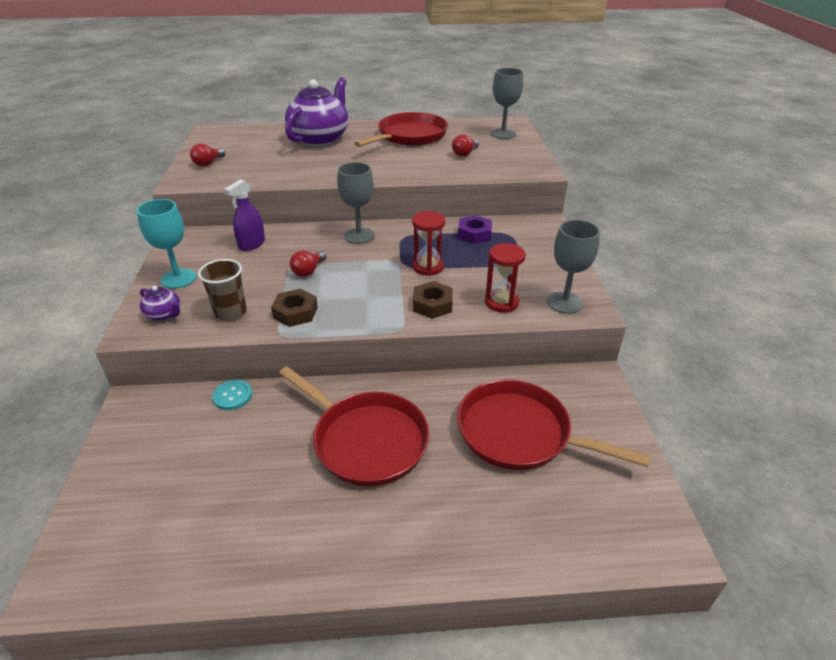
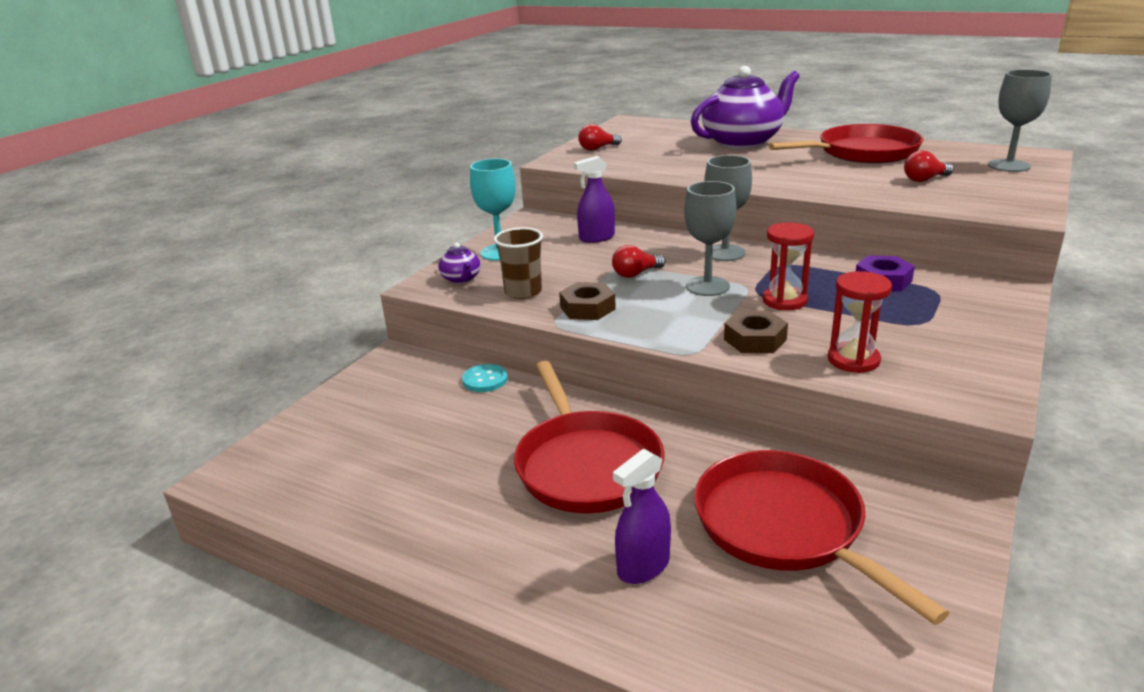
camera: 35 degrees right, 10 degrees down
grey goblet [547,220,600,314] -> grey goblet moved to [684,181,736,296]
none -> purple spray bottle [613,449,671,584]

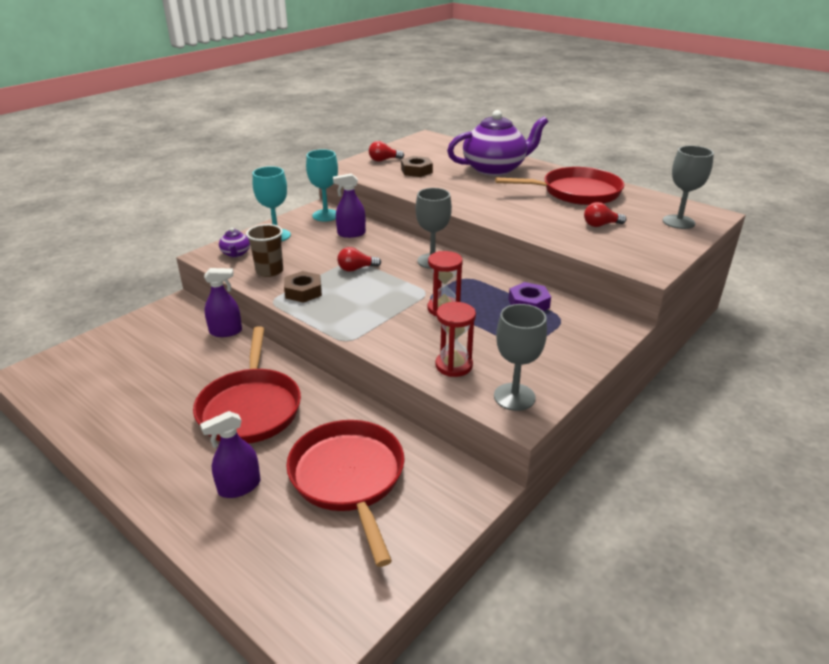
camera: 10 degrees right, 5 degrees up
turquoise button [462,364,508,392] -> purple spray bottle [204,268,242,337]
grey goblet [684,181,736,296] -> grey goblet moved to [494,304,547,411]
brown nut [724,311,788,353] -> brown nut moved to [401,156,433,177]
none -> turquoise goblet [306,149,338,221]

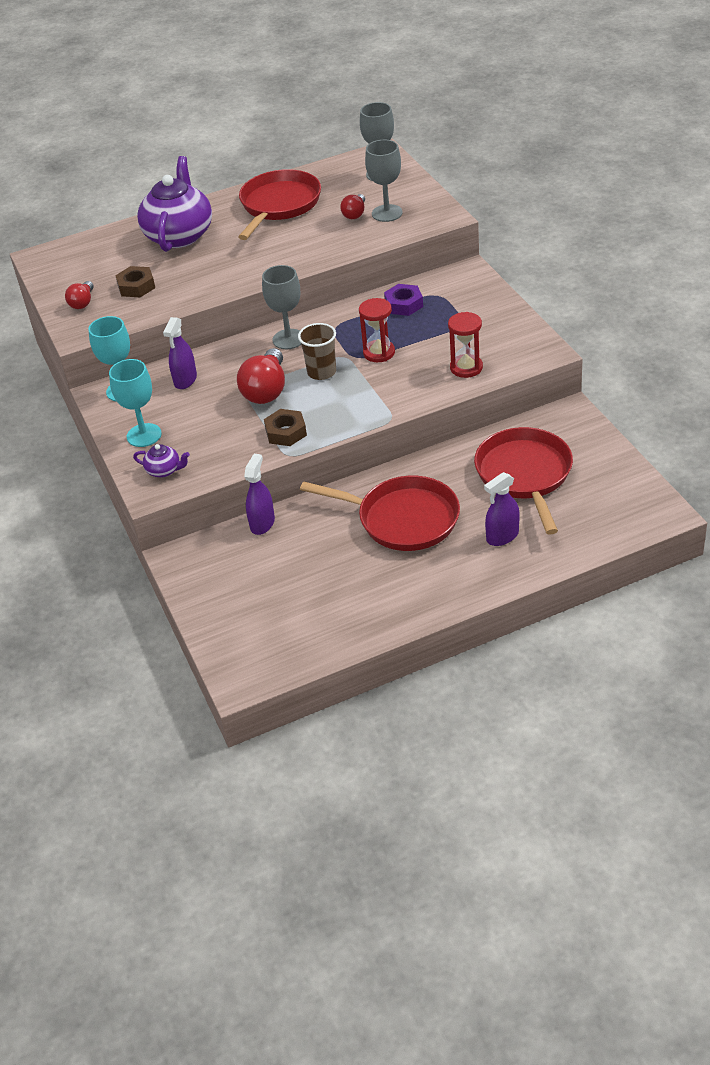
camera: 60 degrees left, 10 degrees up
purple spray bottle [200,411,261,498] -> purple spray bottle turned 60 degrees clockwise [484,472,520,546]
brown cup [246,224,283,277] -> brown cup moved to [298,323,336,380]
red pan [286,420,405,567] -> red pan turned 75 degrees clockwise [474,427,573,535]
red light bulb [337,247,381,272] -> red light bulb [237,348,285,404], size x1.79
grey goblet [494,304,547,411] -> grey goblet moved to [365,140,403,222]

